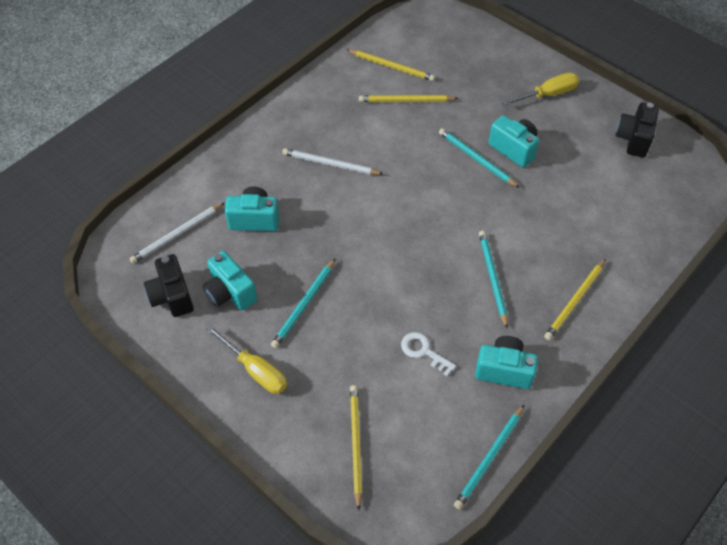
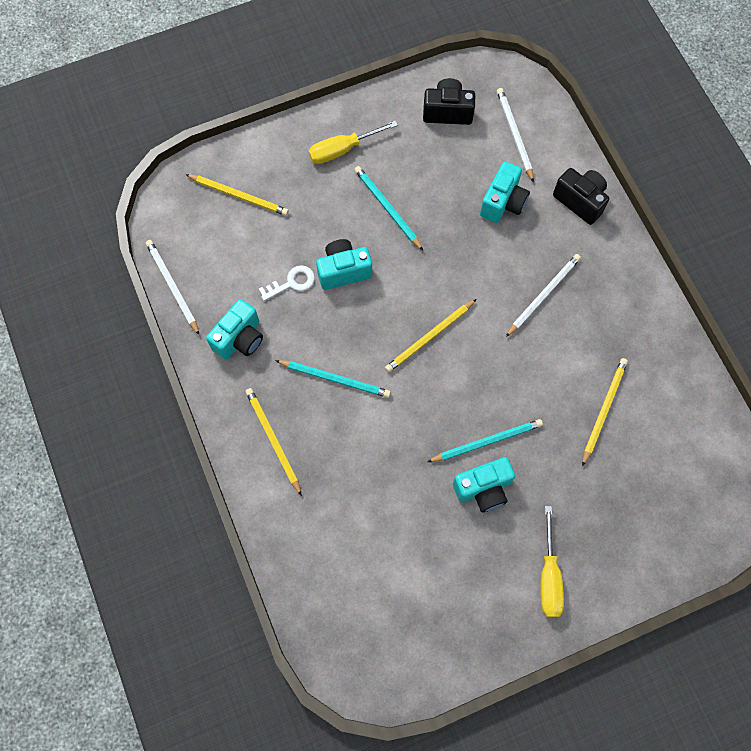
camera: 115 degrees right, 15 degrees up
turquoise camera [203,251,257,311] -> turquoise camera moved to [316,239,372,290]
yellow pencil [346,49,435,81] -> yellow pencil moved to [385,299,477,372]
turquoise pencil [454,405,524,510] -> white pencil [146,240,199,335]
black camera [615,102,659,157] -> black camera moved to [553,168,609,225]

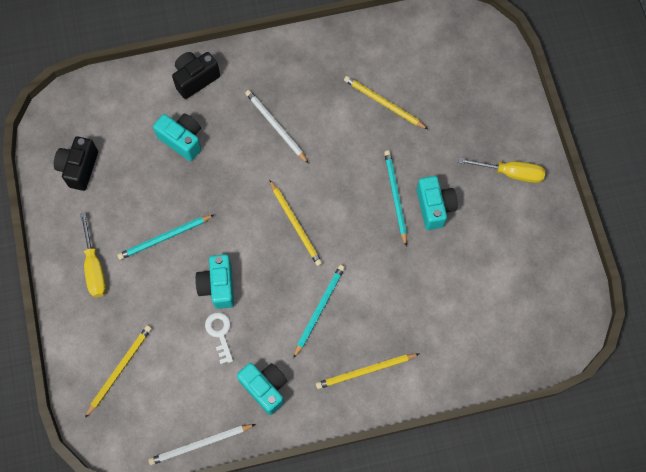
camera: 80 degrees left, 0 degrees up
white pencil [497,88,534,183] -> none

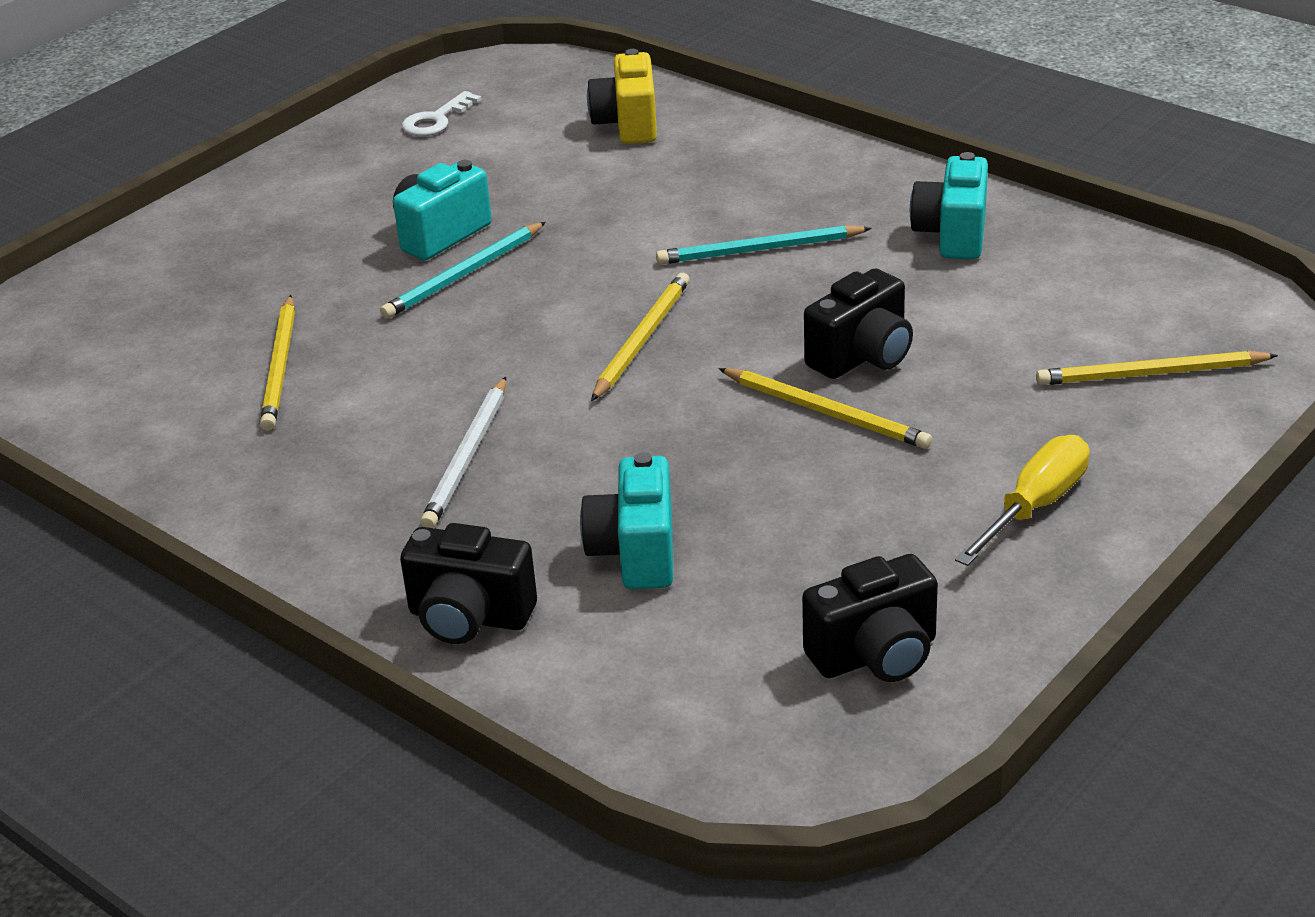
camera: 125 degrees left, 35 degrees down
turquoise pencil [117,214,215,260] -> none
white pencil [148,424,256,465] -> none
turquoise camera [195,254,234,309] -> black camera [804,269,913,379]
white key [205,312,233,364] -> white key moved to [402,91,482,136]
yellow pencil [316,354,419,389] -> yellow pencil moved to [719,368,932,449]
yellow screwdriver [458,158,545,183] -> none
none -> yellow camera [587,49,657,144]

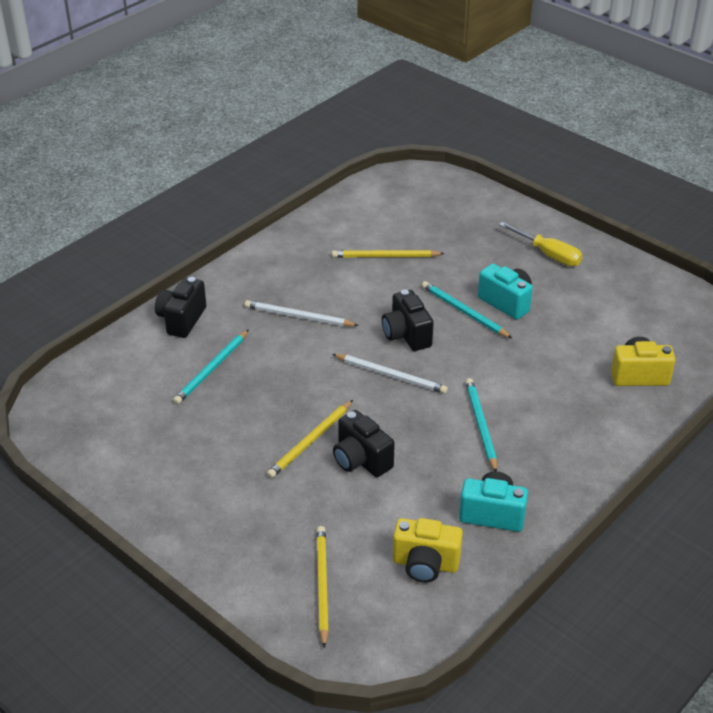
camera: 90 degrees right, 5 degrees up
white key [402,91,482,136] -> none
turquoise camera [580,452,673,589] -> turquoise pencil [173,330,248,405]
yellow pencil [591,273,690,401] -> white pencil [332,354,448,394]
black camera [802,554,938,682] -> black camera moved to [382,289,434,351]
yellow screwdriver [955,435,1089,566] -> yellow screwdriver moved to [499,222,583,266]
none -> yellow camera [393,518,463,583]

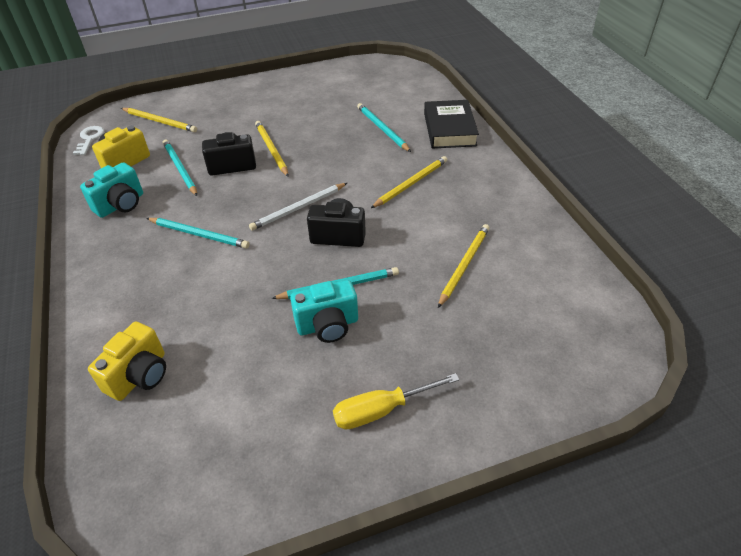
camera: 120 degrees right, 5 degrees up
black camera [155,277,206,338] -> black book [424,100,479,149]
white pencil [245,300,359,326] -> yellow pencil [371,156,447,208]
none -> white key [73,126,104,155]
none -> turquoise pencil [163,139,197,196]

